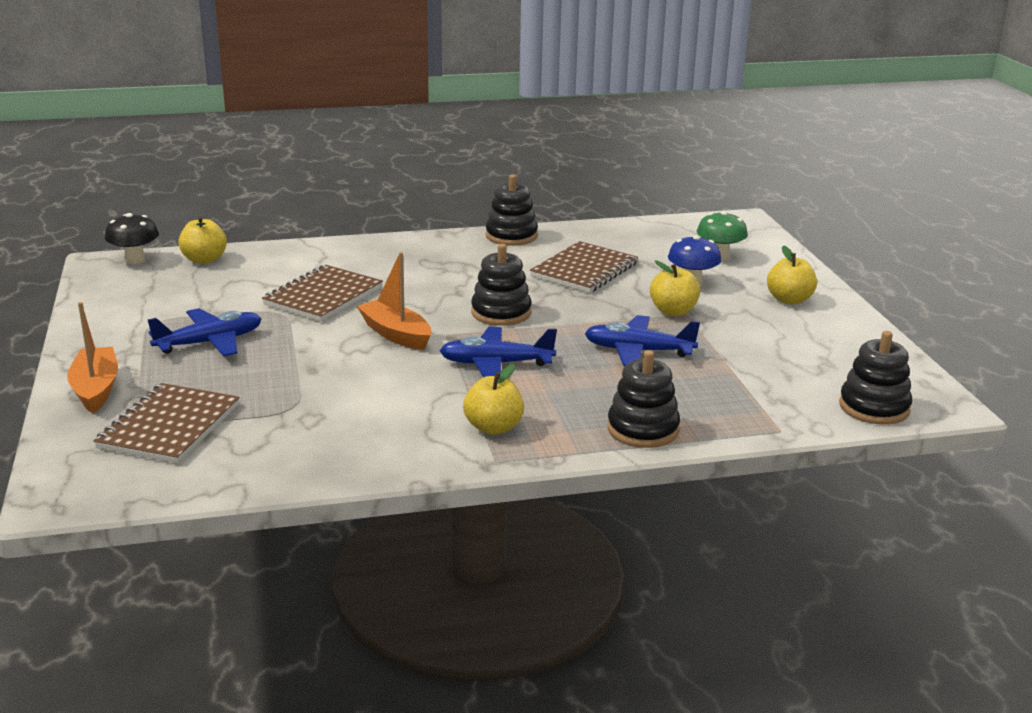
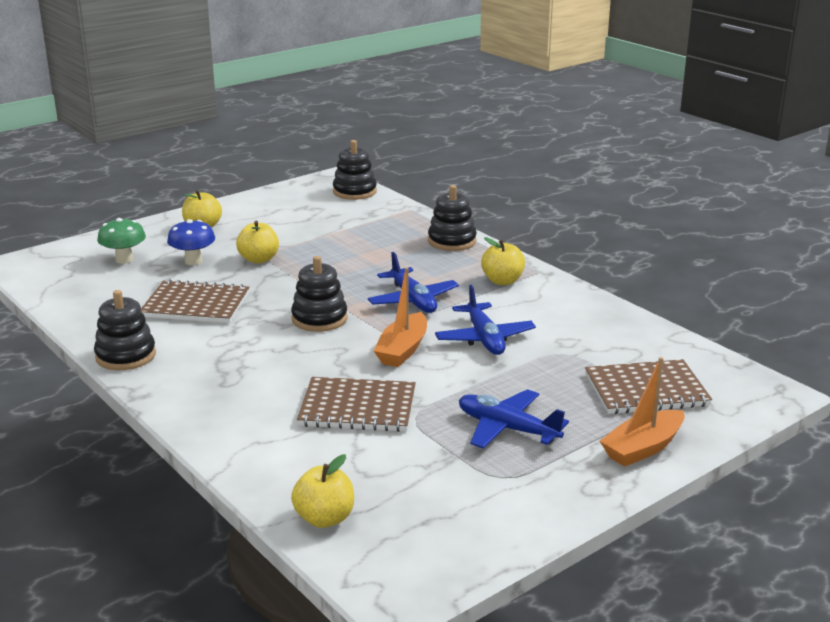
camera: 115 degrees left, 0 degrees up
black mushroom [105,213,159,264] -> none
blue plane [585,315,700,366] -> blue plane moved to [435,285,536,355]

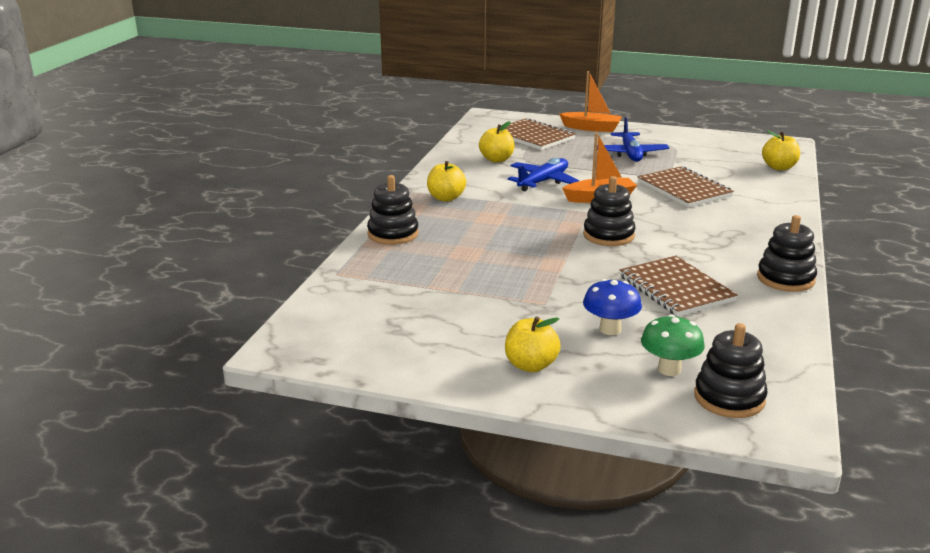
camera: 125 degrees left, 0 degrees up
yellow apple [236,221,279,264] -> yellow apple moved to [479,121,515,162]
black stacking toy [333,140,377,200] -> black stacking toy moved to [694,323,768,418]
blue plane [368,252,459,313] -> none

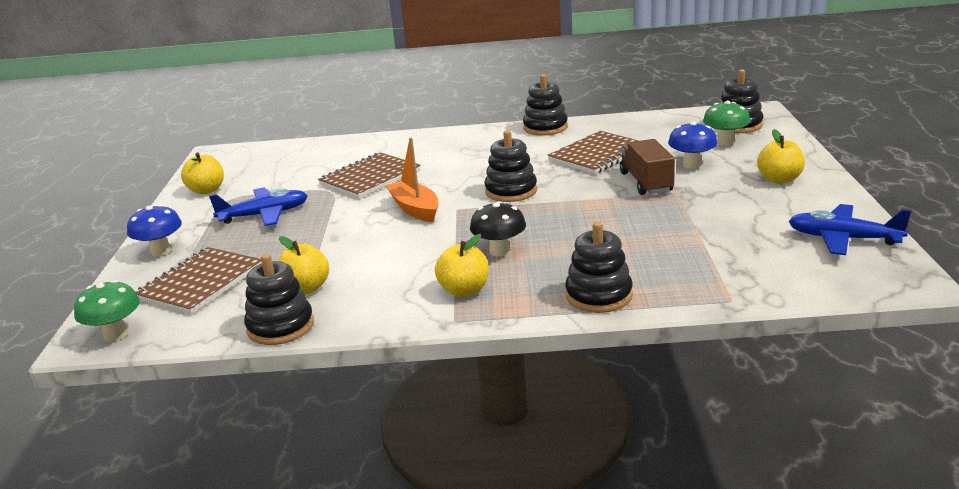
camera: 105 degrees left, 0 degrees up
blue plane [508,158,579,191] -> blue plane moved to [789,204,911,255]
orange boat [559,71,622,132] -> blue mushroom [127,205,182,256]
yellow apple [762,130,800,170] -> yellow apple moved to [181,152,224,194]
none -> green mushroom [74,280,140,341]
none -> black stacking toy [244,254,314,345]
none -> black mushroom [470,201,526,257]
none -> brown truck [620,139,675,195]

